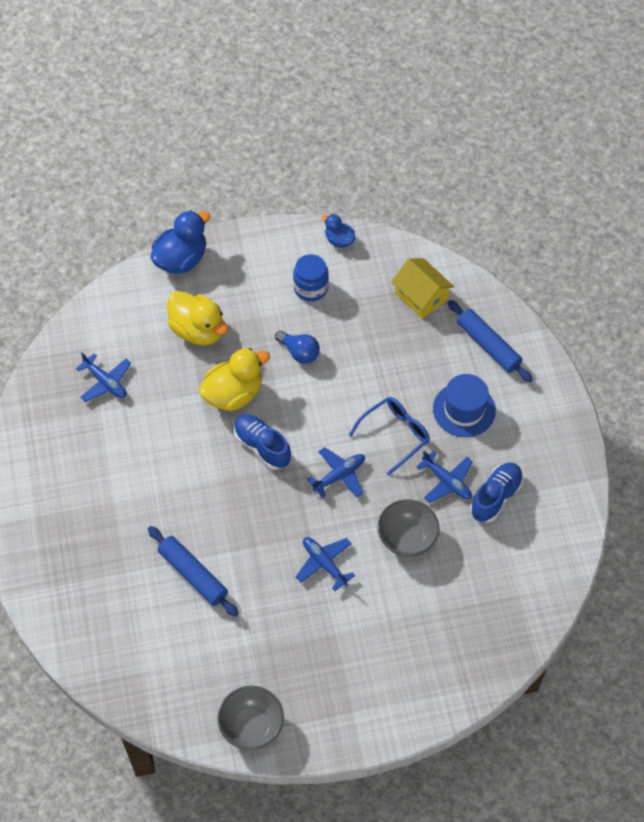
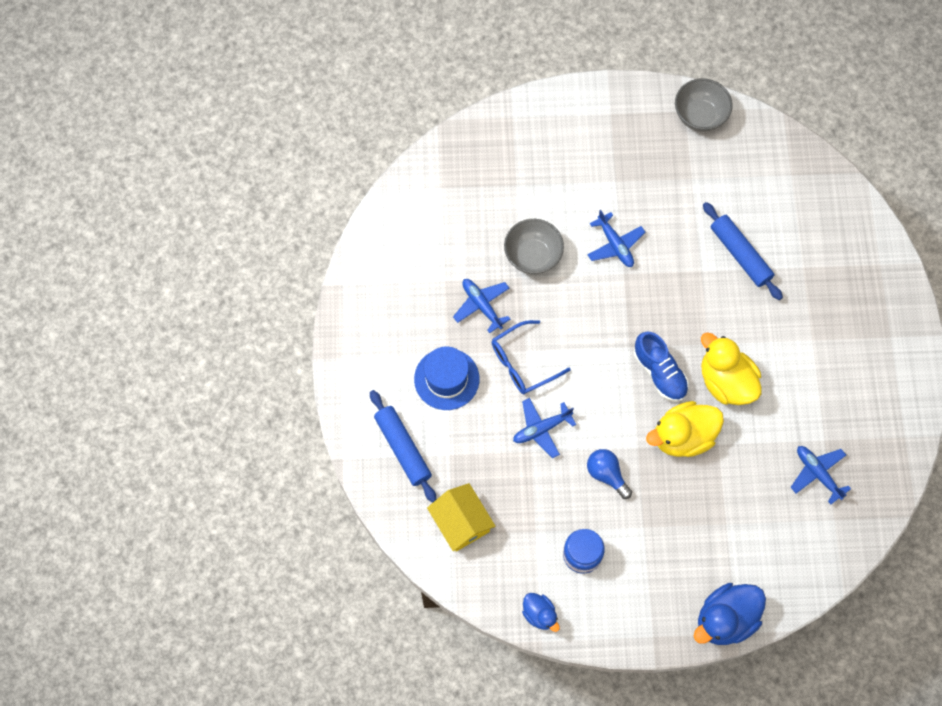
camera: 170 degrees left, 10 degrees up
yellow duck [167,291,228,345] -> yellow duck moved to [701,332,762,405]
blue plane [307,447,365,498] -> blue plane moved to [513,398,576,458]
blue shoe [470,463,523,523] -> none

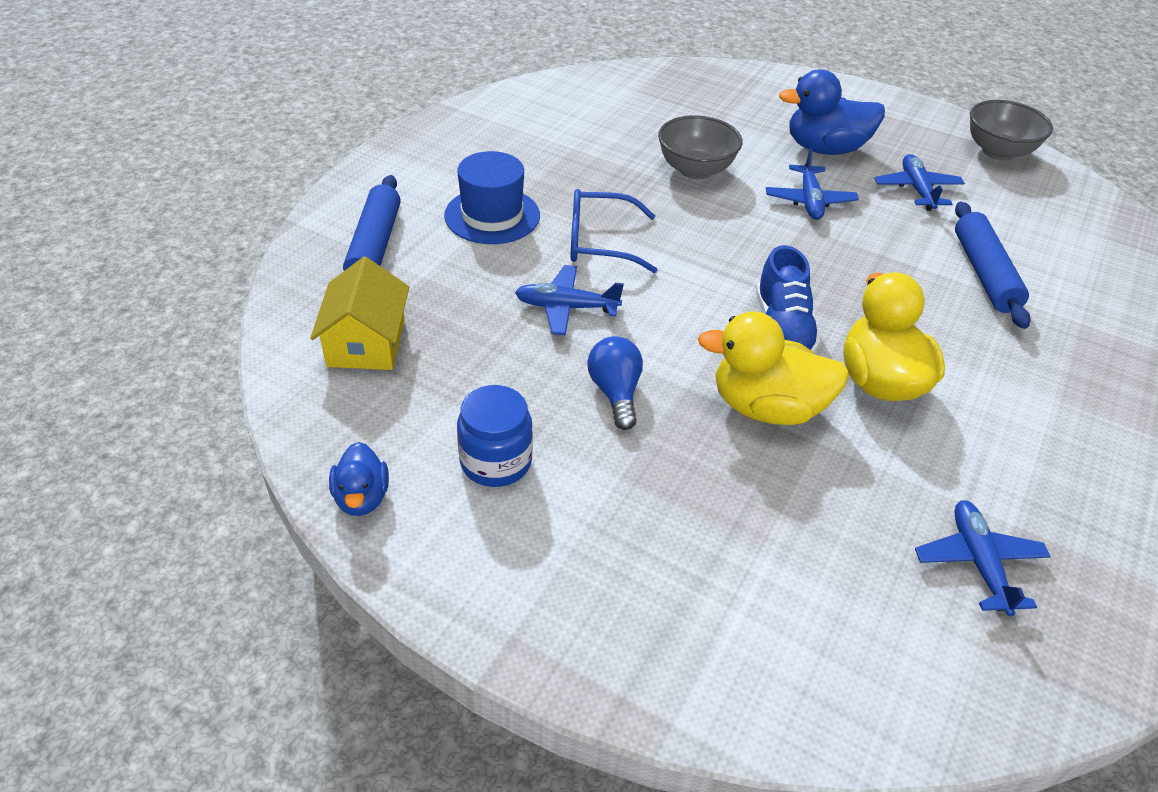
camera: 30 degrees right, 25 degrees down
blue plane [453,279,510,333] -> blue plane moved to [874,154,965,211]
blue duck [694,583,766,645] -> blue duck moved to [779,69,885,155]

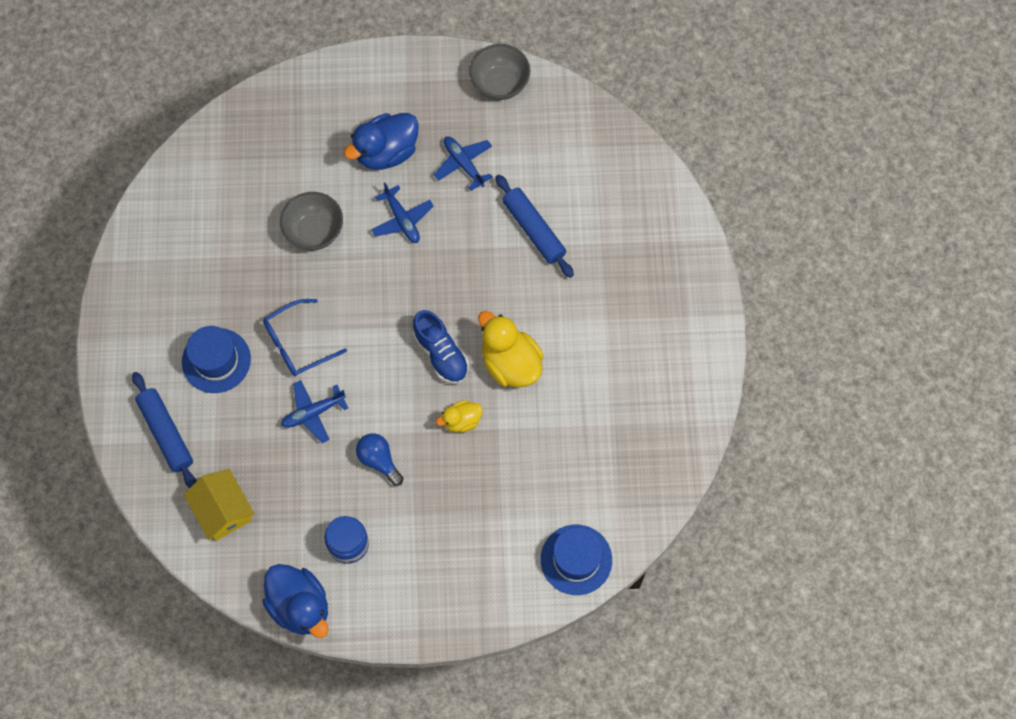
camera: 30 degrees left, 25 degrees up
blue duck [329,442,389,516] -> blue duck [262,564,328,638], size x1.81
yellow duck [698,311,849,425] -> yellow duck [436,400,482,432], size x0.55
blue plane [915,500,1051,616] -> none
none -> blue hat [541,525,612,595]

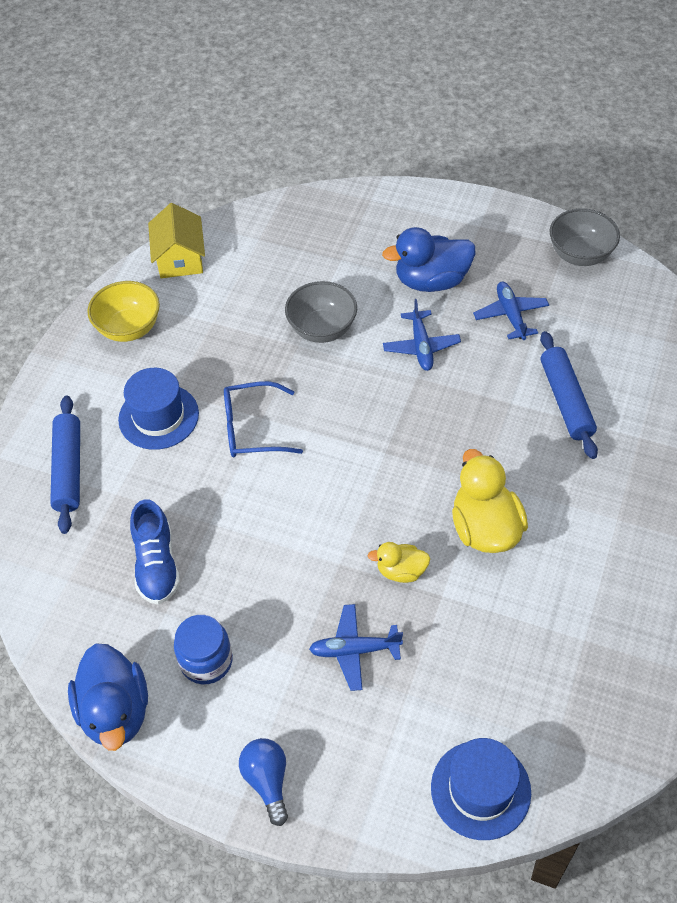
camera: 25 degrees right, 15 degrees down
yellow house [184,469,255,541] -> yellow house moved to [148,203,205,278]
blue plane [281,380,348,443] -> blue plane moved to [309,604,403,691]
blue light bulb [356,433,404,486] -> blue light bulb moved to [239,738,288,826]
blue shoe [413,310,469,384] -> blue shoe moved to [130,499,180,605]
none -> yellow bowl [87,281,160,342]

